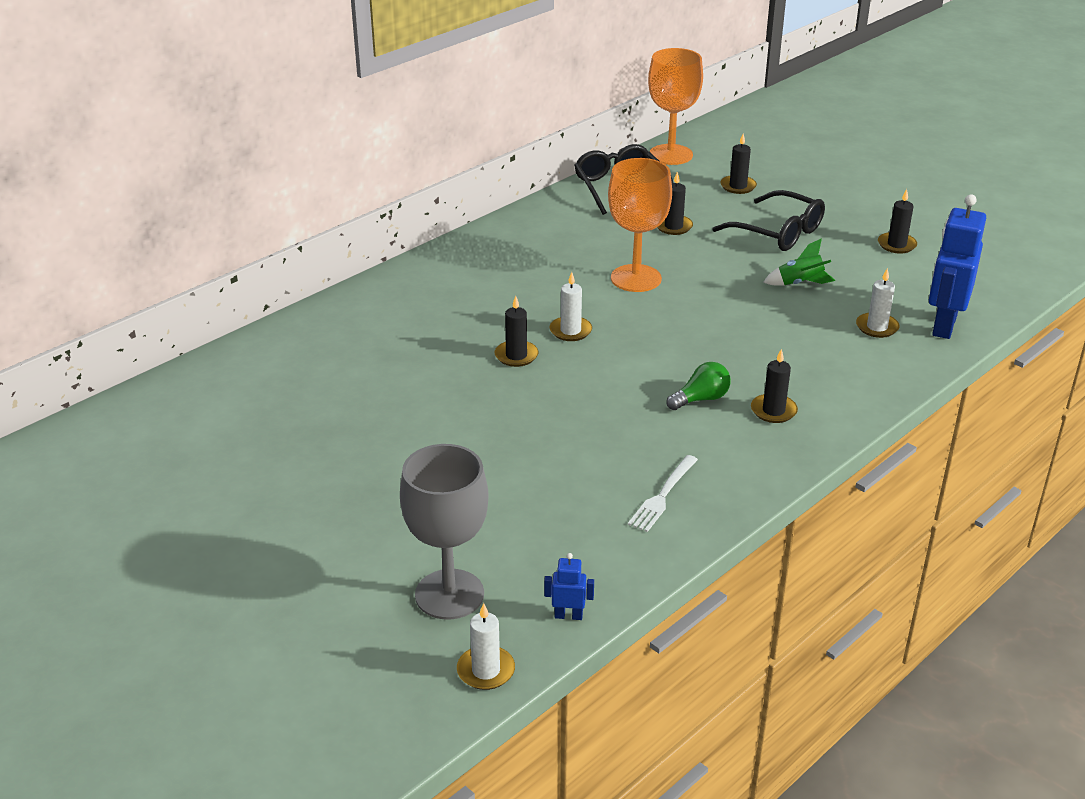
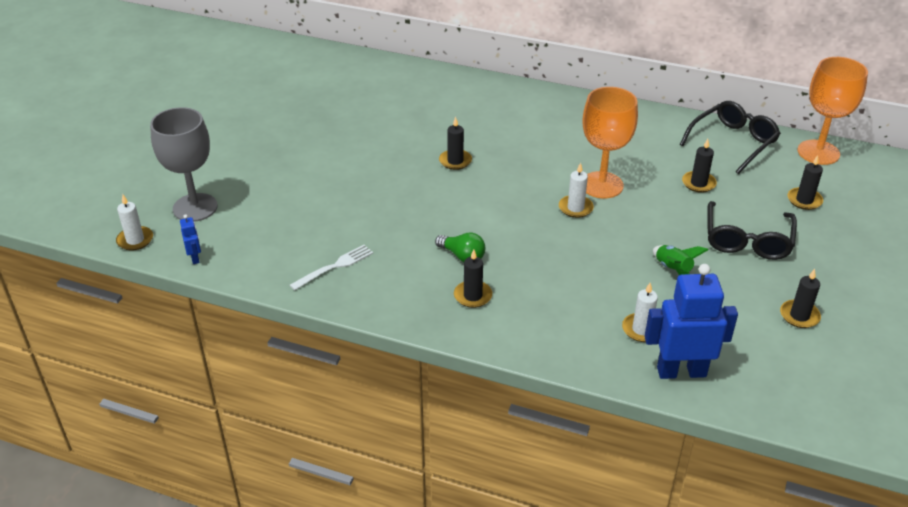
camera: 65 degrees right, 5 degrees up
white candle [550,272,592,341] -> white candle moved to [559,162,594,218]
white fork [628,455,698,532] -> white fork turned 135 degrees clockwise [290,245,373,291]

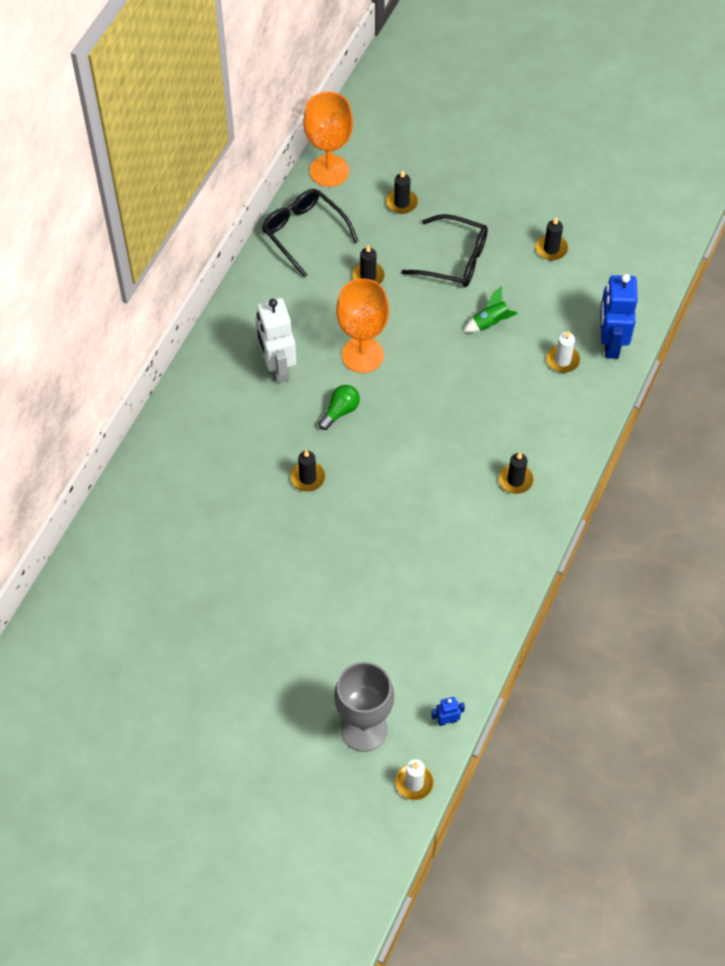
camera: 85 degrees left, 20 degrees up
white fork [290,245,373,291] -> none
green light bulb [435,233,485,262] -> green light bulb moved to [318,385,360,430]
white candle [559,162,594,218] -> none
none -> white robot [255,298,296,383]

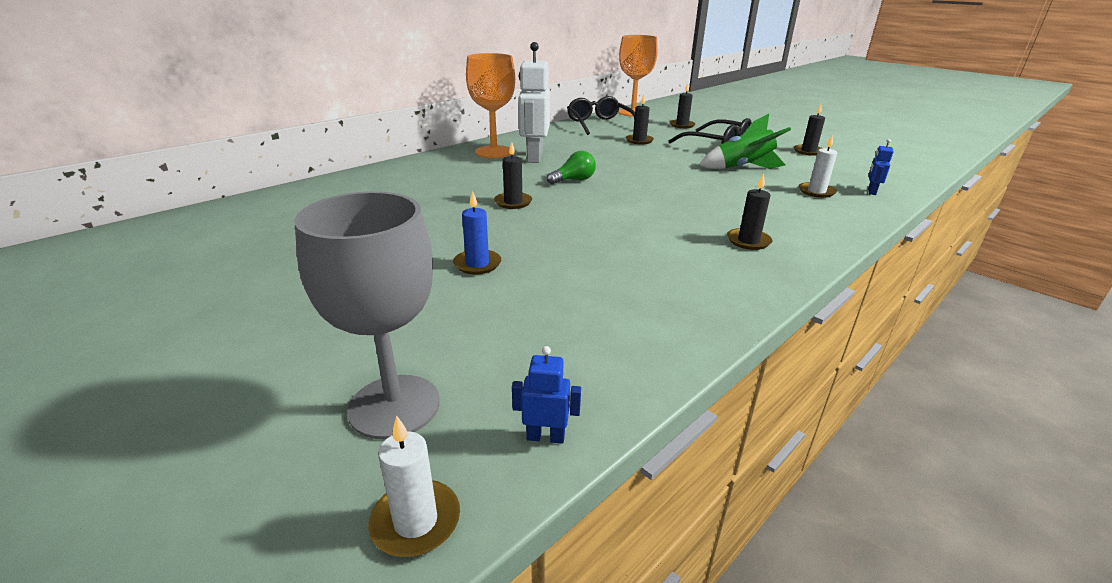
camera: 20 degrees right, 30 degrees down
orange goblet [336,278,389,373] -> orange goblet moved to [466,53,515,158]
green rocket [463,286,517,333] -> green rocket [699,114,791,169], size x1.53
blue robot [600,274,638,359] -> blue robot [868,139,894,195], size x0.44
none -> blue candle [453,191,501,275]

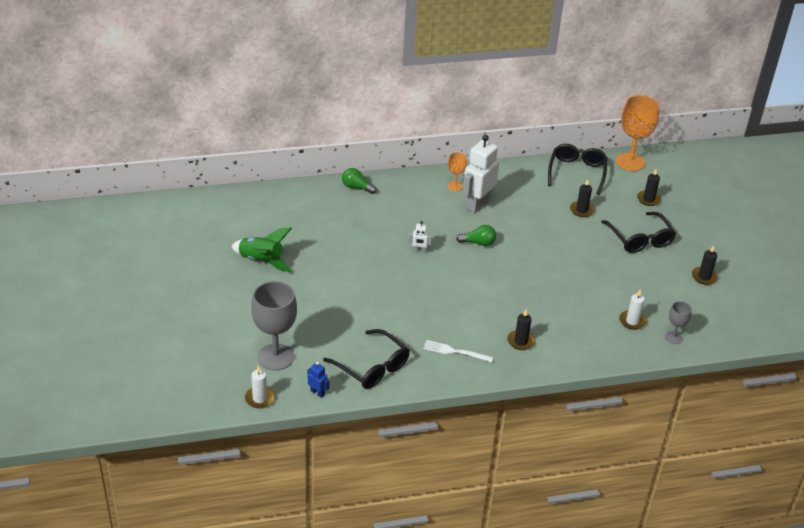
camera: 30 degrees right, 10 degrees up
blue candle [453,191,501,275] -> none
orange goblet [466,53,515,158] -> orange goblet [448,152,467,191], size x0.50
black candle [494,142,532,209] -> white robot [409,221,432,253]
green rocket [699,114,791,169] -> green rocket moved to [231,227,292,272]
blue robot [868,139,894,195] -> grey goblet [665,301,692,344]
none -> black glasses [323,329,410,389]
none -> green light bulb [342,168,376,194]
none -> white fork [423,340,494,362]

